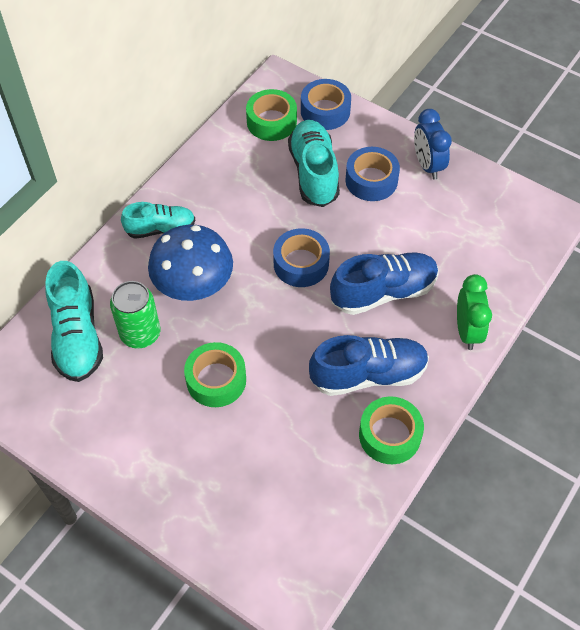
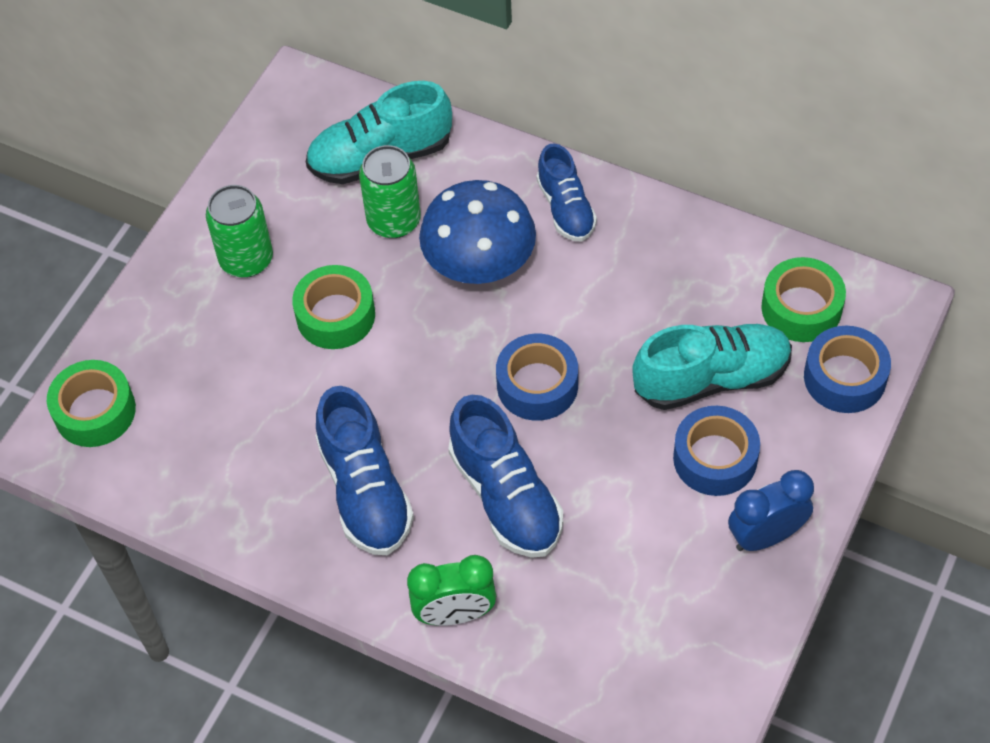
camera: 85 degrees right, 0 degrees up
turquoise shoe [121,202,195,239] -> blue shoe [536,144,597,241]
green tape [359,396,424,464] -> green tape moved to [47,360,136,447]
none -> green can [206,185,273,278]

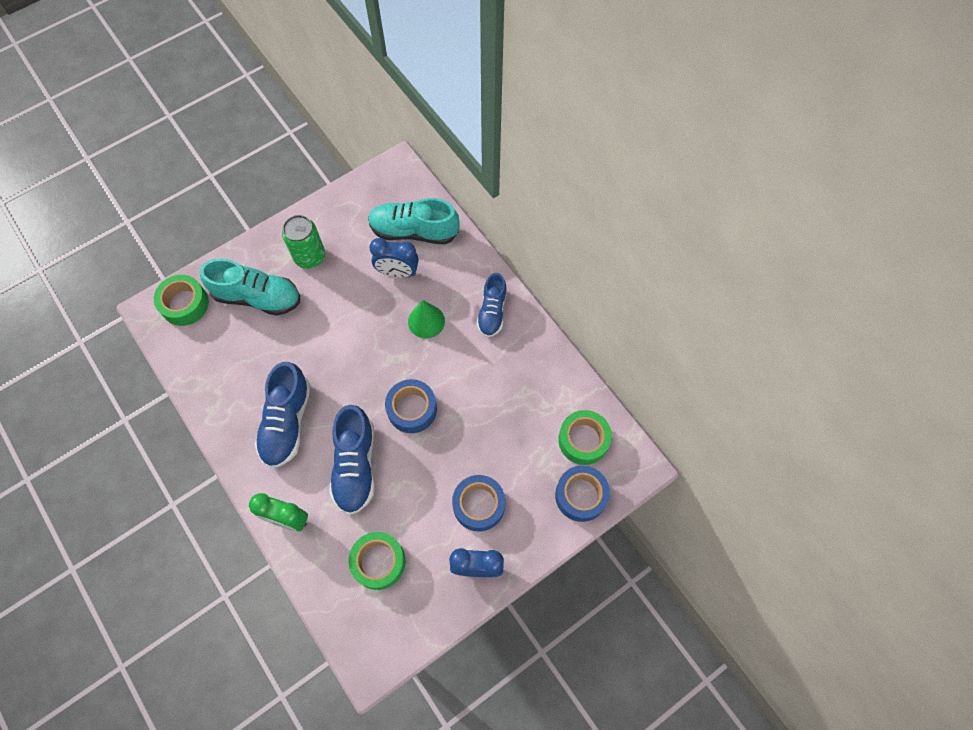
camera: 25 degrees right, 10 degrees up
green tape [292,265,375,349] -> green tape moved to [348,532,405,590]
green can [359,145,421,238] -> blue clock [369,238,419,278]
blue mushroom [419,180,536,284] -> green cone [408,300,445,338]
turquoise shoe [632,324,792,410] -> turquoise shoe moved to [200,258,300,316]

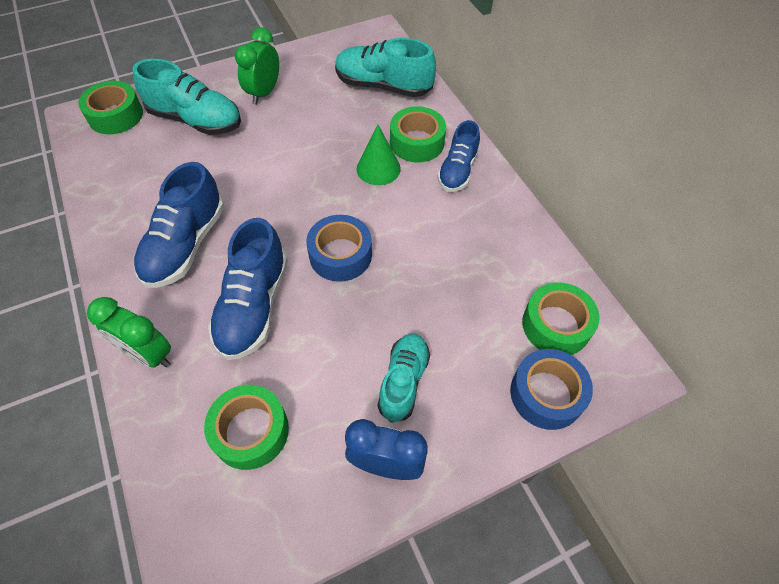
camera: 10 degrees right, 10 degrees down
green can [282,215,325,269] -> green clock [235,27,279,104]
blue clock [369,238,419,278] -> none
blue tape [452,475,505,531] -> turquoise shoe [378,333,430,423]
none -> green tape [390,106,446,163]

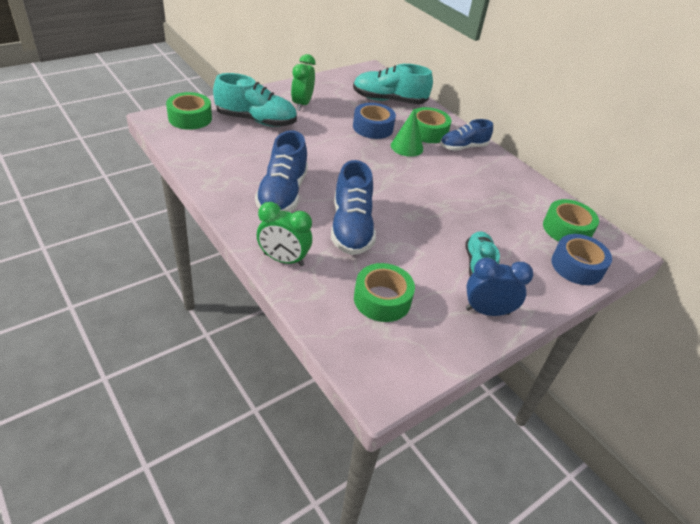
camera: 15 degrees left, 15 degrees down
blue tape [306,215,372,282] -> blue tape moved to [353,103,396,139]
blue shoe [437,120,480,192] -> blue shoe turned 60 degrees clockwise [440,119,493,151]

